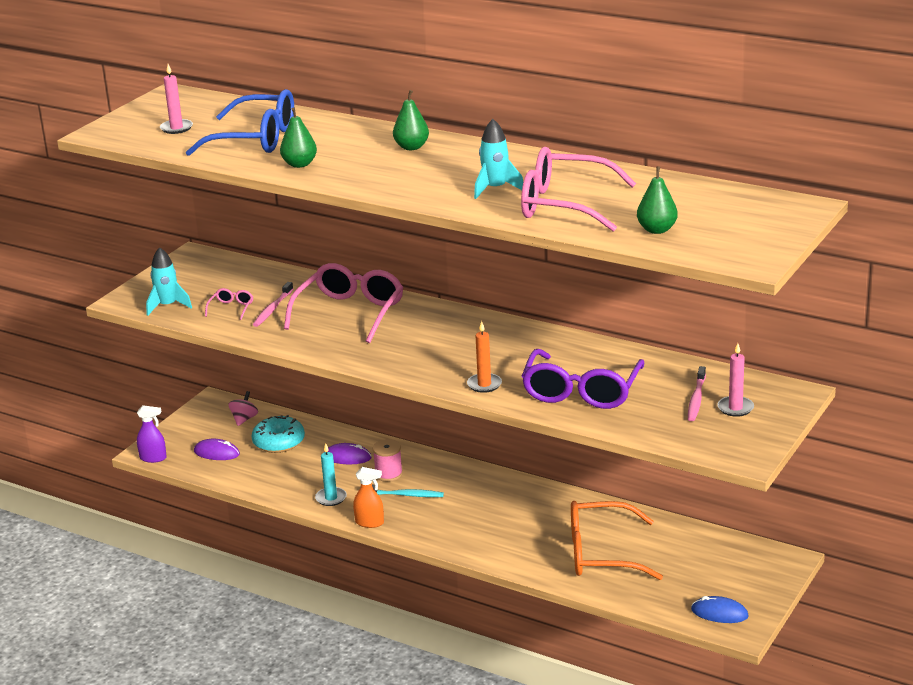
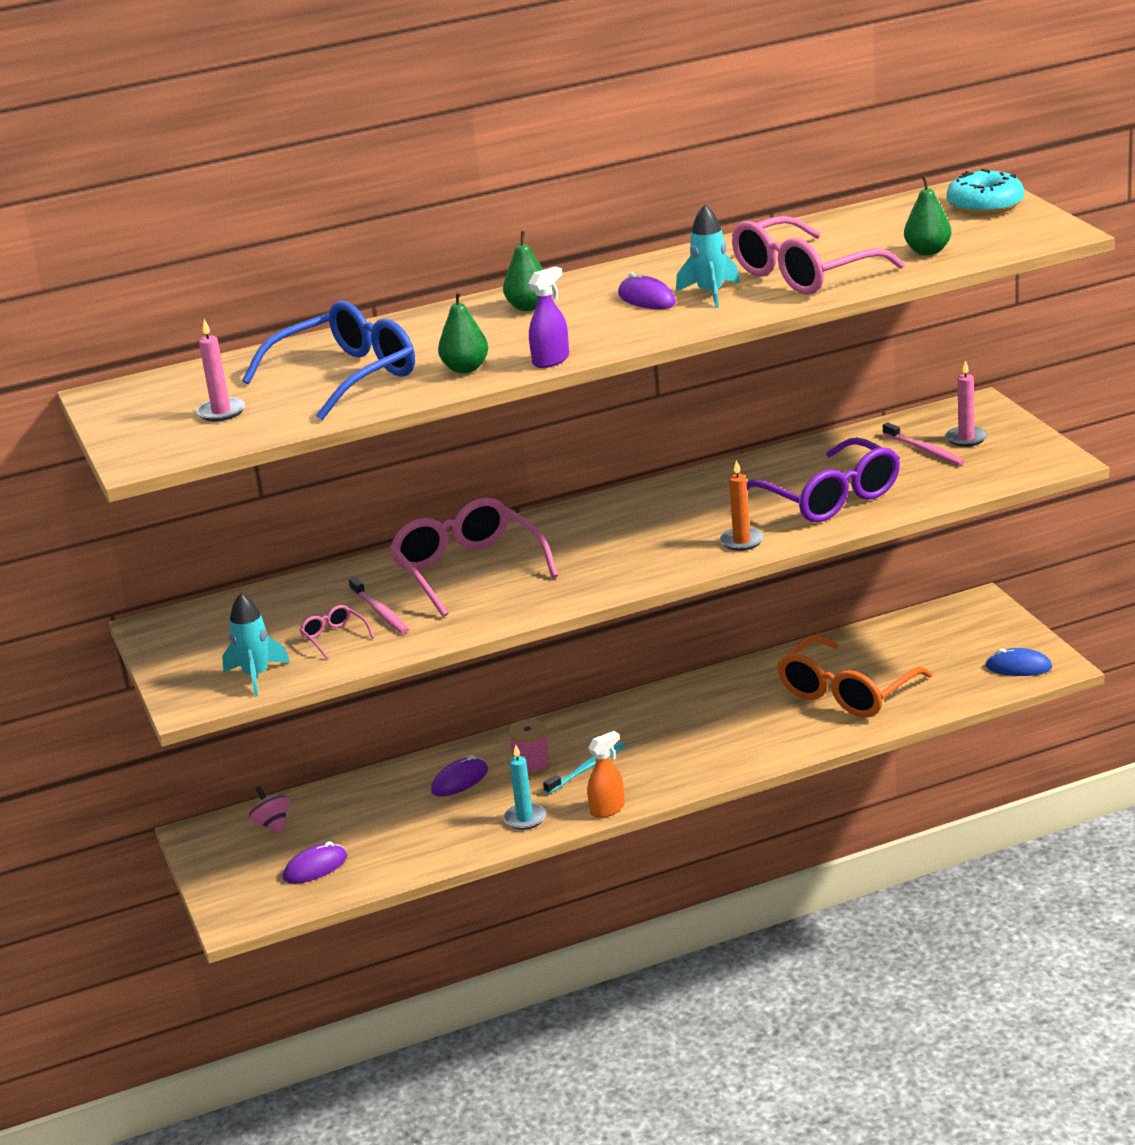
camera: 50 degrees left, 0 degrees up
purple spray bottle [137,405,167,463] -> purple spray bottle moved to [528,266,569,368]
turquoise donut [252,415,305,453] -> turquoise donut moved to [947,169,1024,215]
blue mouse [691,596,749,623] -> blue mouse turned 45 degrees clockwise [985,648,1052,676]
none -> purple mouse [618,272,676,309]

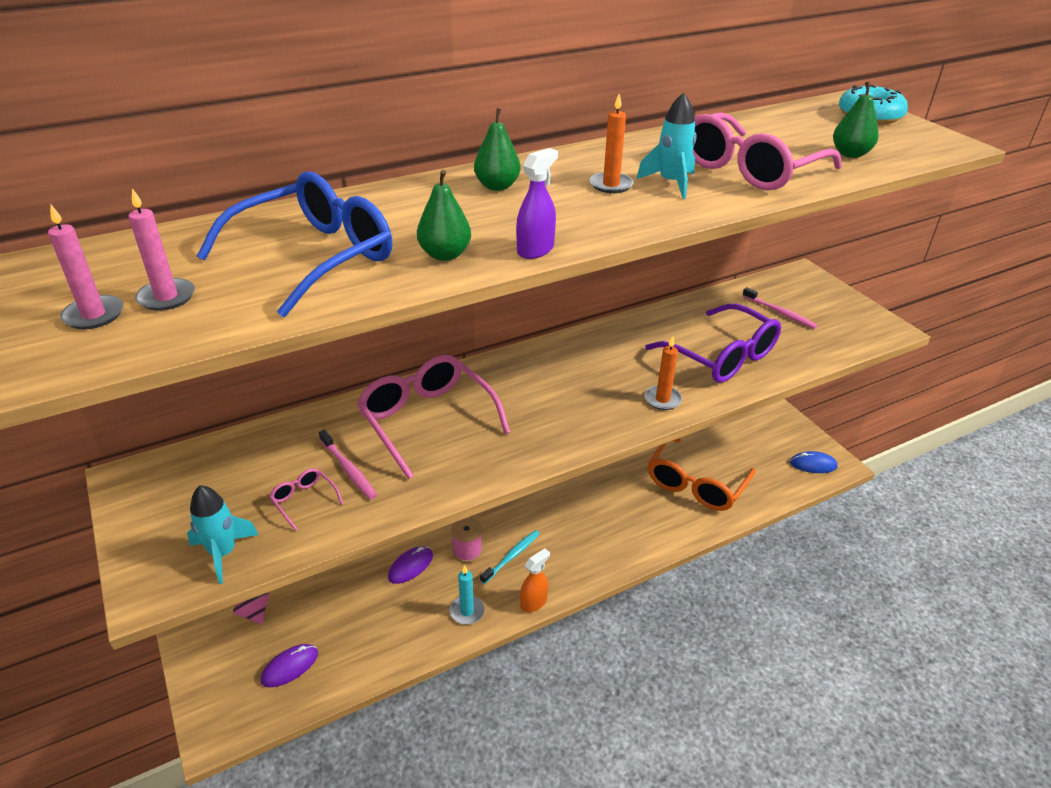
camera: 10 degrees left, 10 degrees up
purple mouse [618,272,676,309] -> orange candle [590,94,634,193]
pink candle [945,360,987,447] -> pink candle moved to [48,204,123,329]

